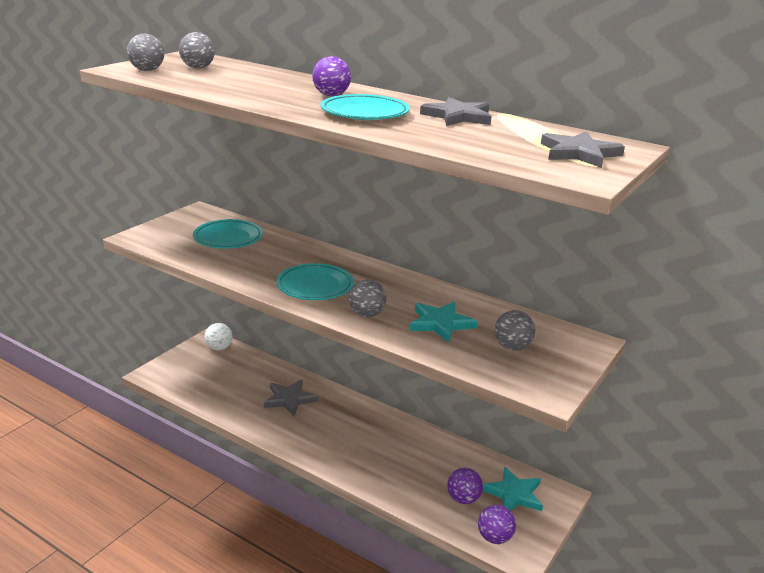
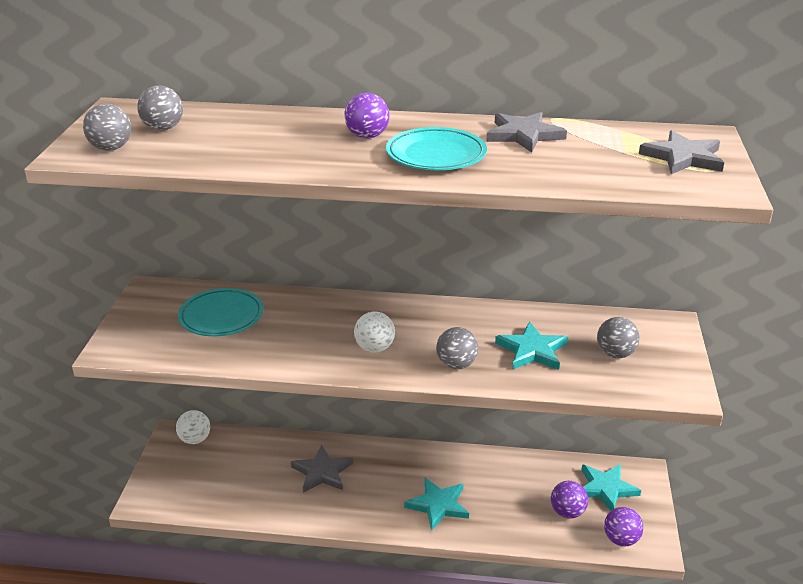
camera: 25 degrees left, 5 degrees up
turquoise plate [277,263,354,300] -> white ball [354,312,395,353]
none -> turquoise star [404,478,469,531]

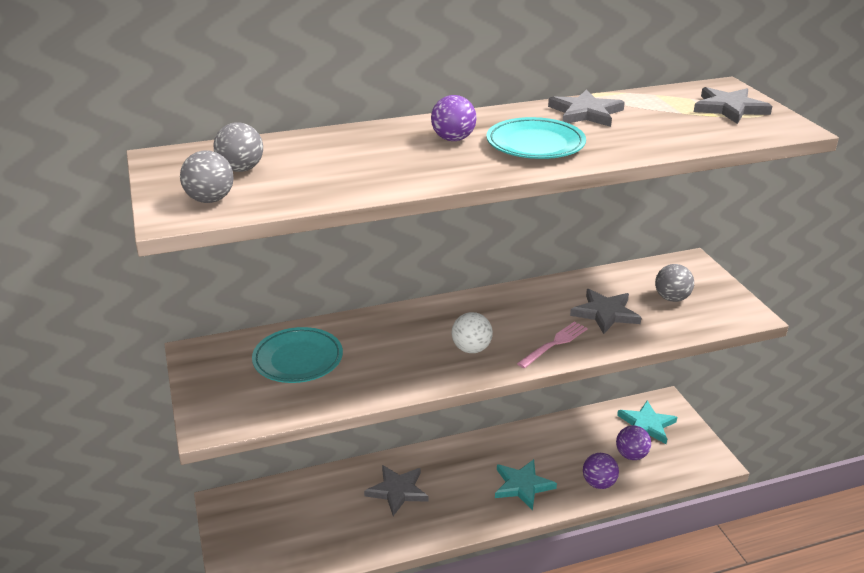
camera: 25 degrees left, 0 degrees up
white ball [176,410,210,444] -> none
grey ball [436,327,478,369] -> pink fork [517,321,588,368]
turquoise star [495,322,568,370] -> grey star [570,289,642,334]
purple ball [604,507,643,546] -> purple ball moved to [583,453,619,489]

